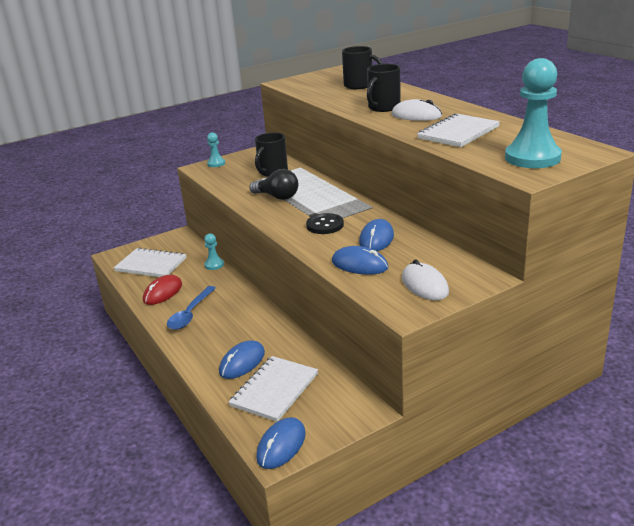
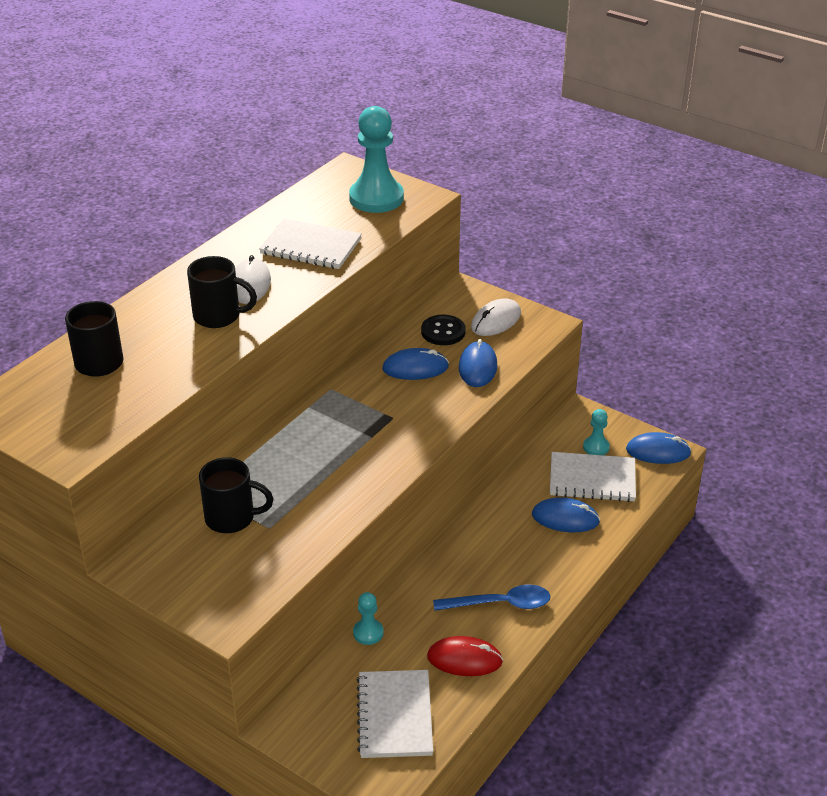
camera: 115 degrees left, 10 degrees up
turquoise pawn [207,132,225,167] -> turquoise pawn moved to [583,409,610,455]
black light bulb [250,169,298,200] -> none
black button [306,213,344,234] -> black button moved to [421,315,466,345]

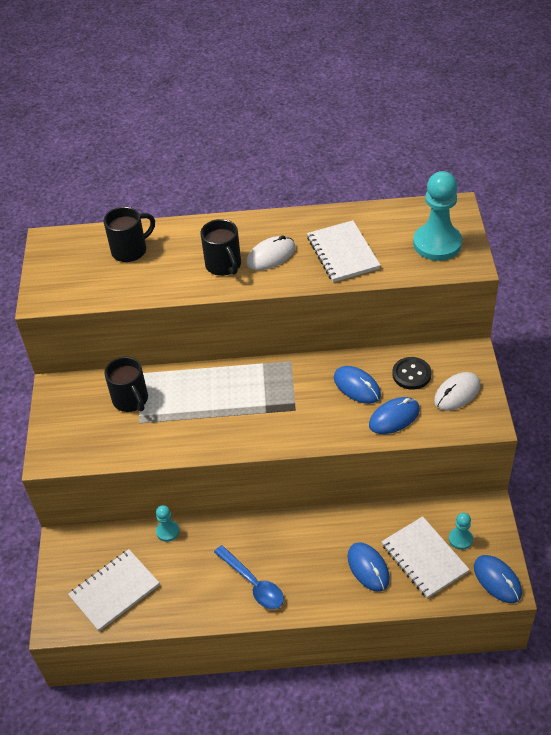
camera: 55 degrees right, 10 degrees up
red mouse [427,636,503,676] -> none
white mouse [471,298,521,336] -> white mouse turned 45 degrees counterclockwise [434,372,480,411]

